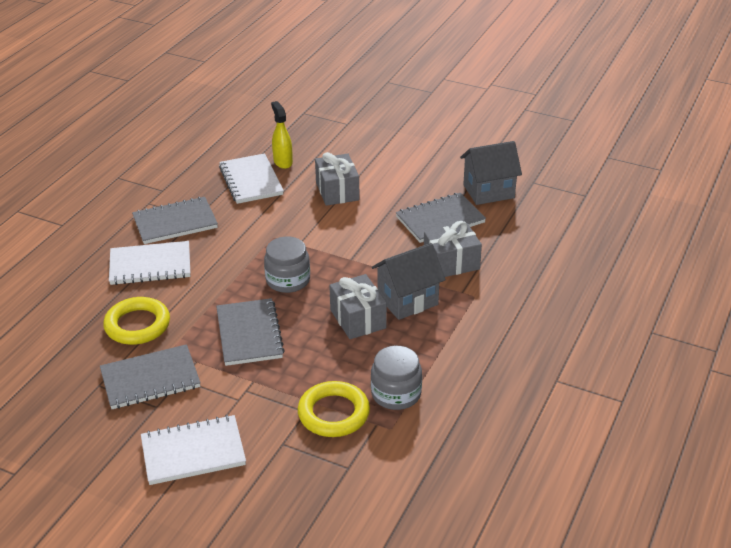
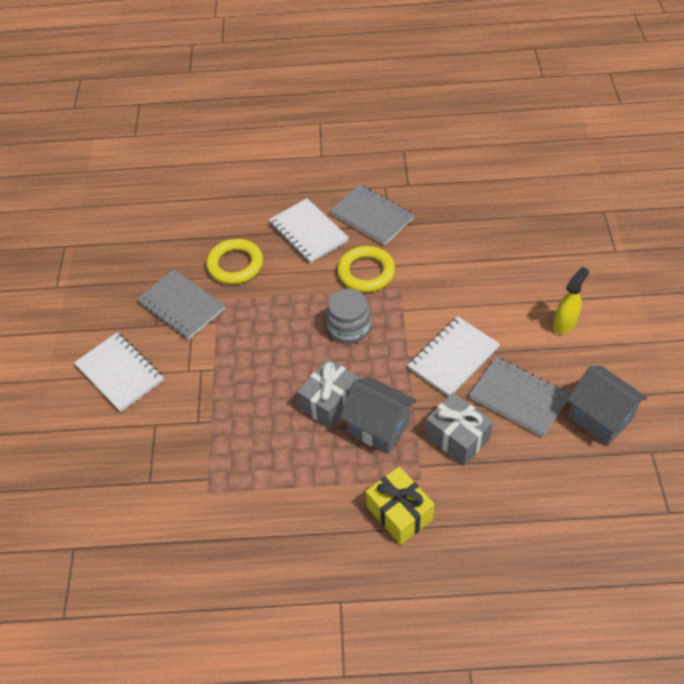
camera: 65 degrees right, 15 degrees up
grey notebook [216,298,285,366] -> none
white notebook [219,153,284,204] -> white notebook moved to [407,316,500,397]
yellow spray bottle [271,101,293,169] -> yellow spray bottle moved to [553,267,589,334]
yellow ring [298,381,370,437] -> yellow ring moved to [337,246,395,292]
grey gift [315,152,360,206] -> none
grey jar [371,346,422,410] -> none
none -> yellow gift [366,466,435,545]

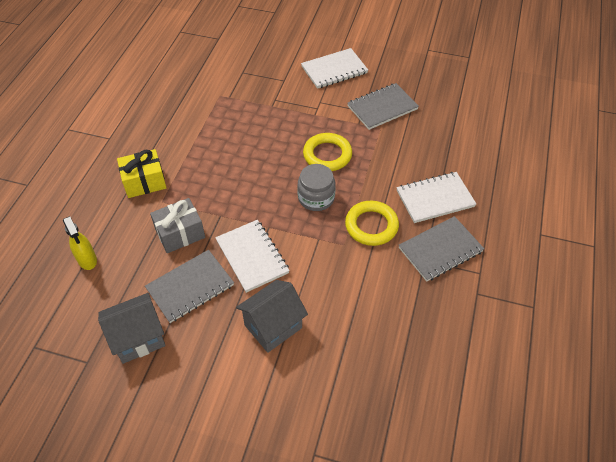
camera: 105 degrees right, 0 degrees up
yellow ring [206,239,263,284] -> yellow ring moved to [303,133,352,171]
grey gift [297,358,359,429] -> none
grey house [340,377,417,454] -> grey house moved to [236,280,308,353]
yellow spray bottle [553,267,589,334] -> yellow spray bottle moved to [63,216,97,270]

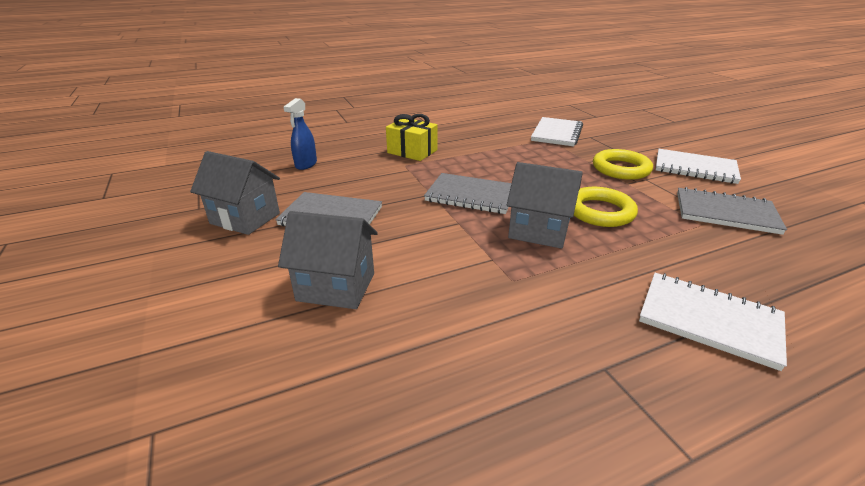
camera: 50 degrees right, 20 degrees down
yellow spray bottle [63,216,97,270] -> blue spray bottle [283,98,317,170]
grey gift [150,198,205,253] -> none
white notebook [215,220,290,293] -> white notebook moved to [531,117,583,146]
grey jar [297,164,336,211] -> grey house [507,162,583,249]
yellow ring [345,201,399,246] -> yellow ring moved to [593,149,653,180]
grey notebook [399,216,484,282] -> grey notebook moved to [424,173,512,214]

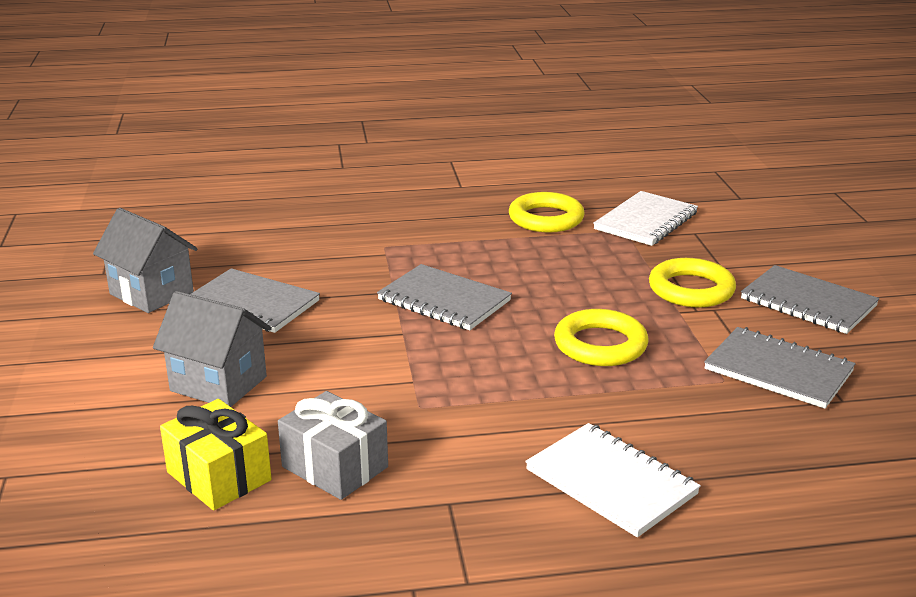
camera: 15 degrees right, 5 degrees down
blue spray bottle [283,98,317,170] -> none
yellow gift [386,114,438,161] -> yellow gift moved to [160,399,272,511]
grey house [507,162,583,249] -> none
white notebook [656,149,741,184] -> grey notebook [741,265,879,334]
none -> grey gift [278,391,388,500]
none -> yellow ring [509,192,585,233]

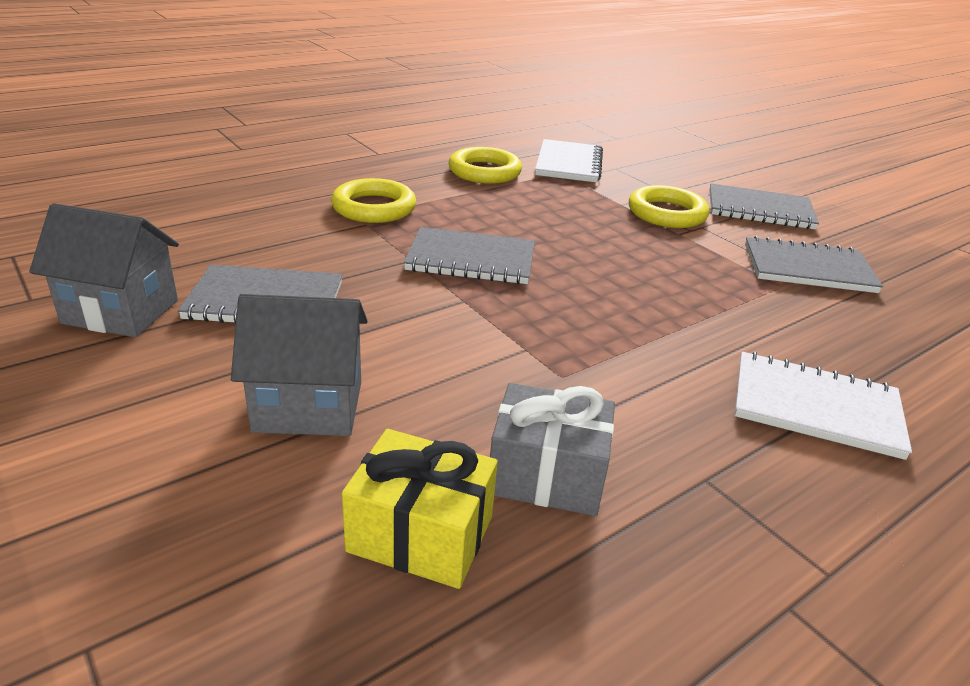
camera: 30 degrees left, 5 degrees up
yellow ring [554,309,649,366] -> yellow ring moved to [331,178,416,223]

